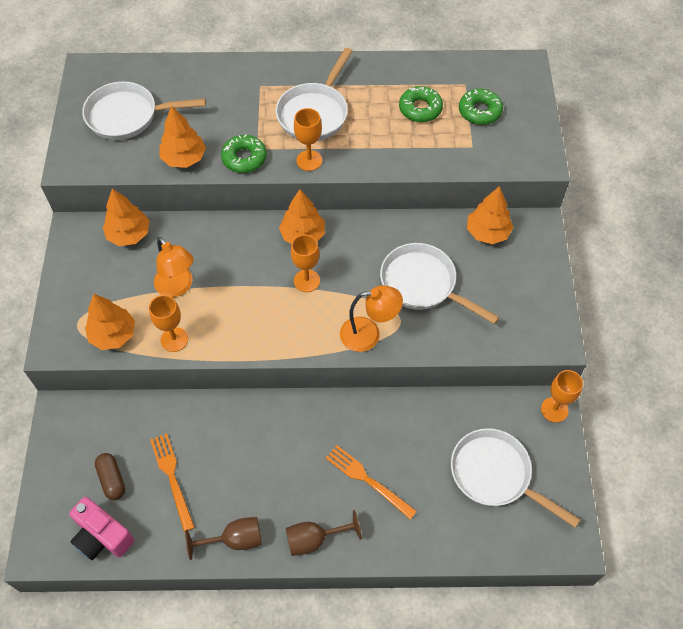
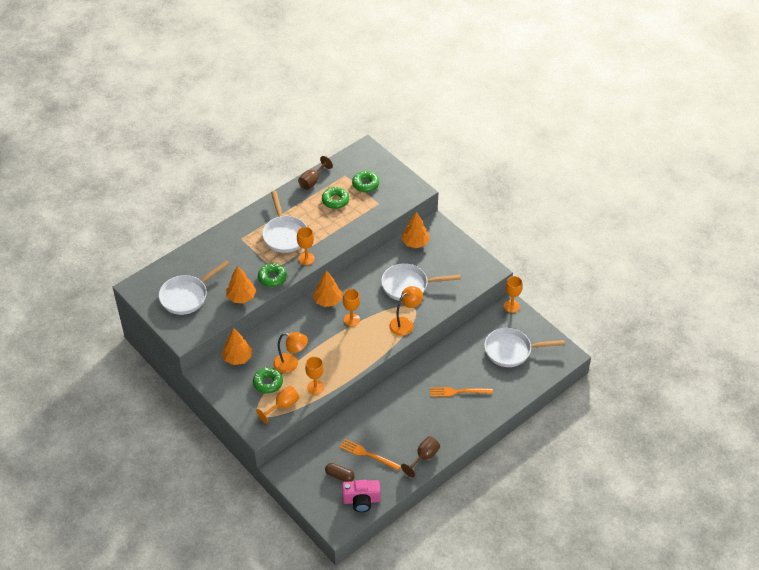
camera: 40 degrees left, 10 degrees down
orange tree [85,294,135,350] -> orange goblet [256,386,299,424]
brown goblet [286,510,362,556] -> brown goblet moved to [298,156,333,190]
none -> green donut [253,367,283,394]

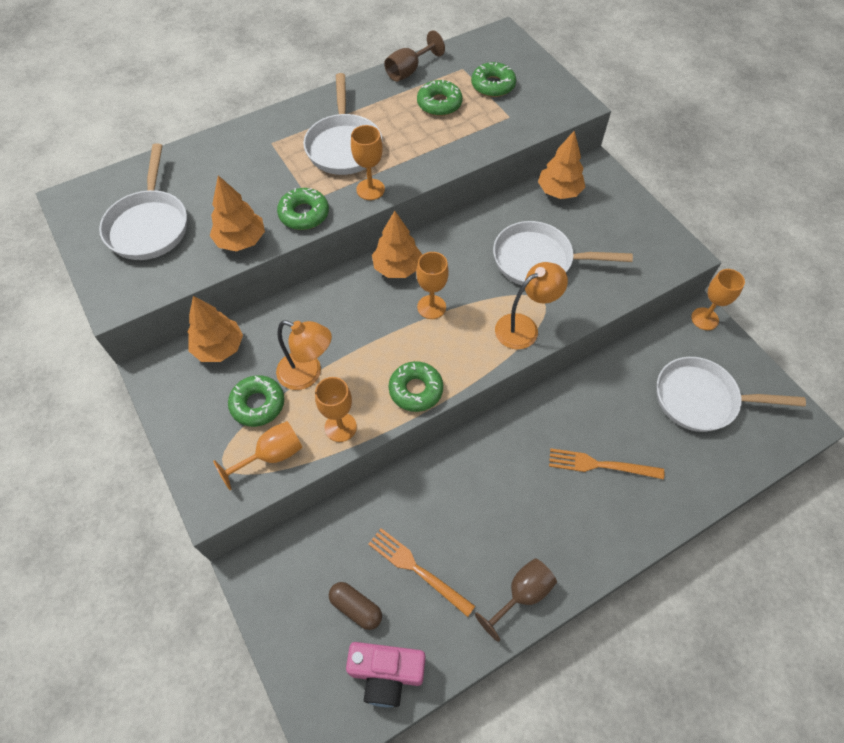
camera: 10 degrees right, 10 degrees up
white pan [159,260,230,315] -> white pan turned 60 degrees counterclockwise [99,143,187,260]
none -> green donut [388,361,443,412]

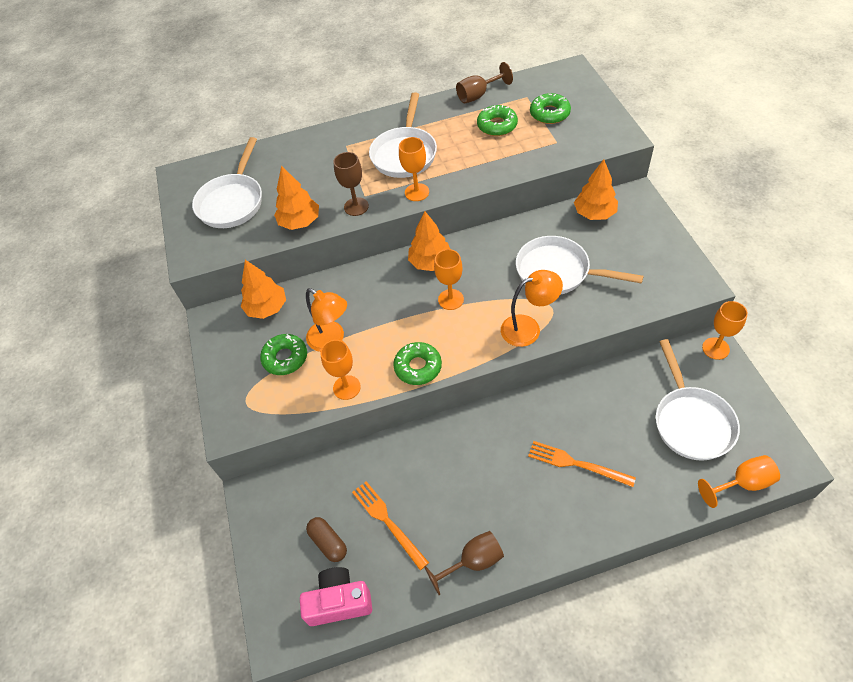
camera: 20 degrees right, 5 degrees down
orange goblet [213,421,302,490] -> orange goblet moved to [698,455,780,508]
green donut [277,188,329,230] -> brown goblet [333,152,369,216]
pink camera [346,642,426,707] -> pink camera turned 150 degrees clockwise [300,567,372,626]
white pan [657,357,806,432] -> white pan turned 120 degrees counterclockwise [656,339,740,461]

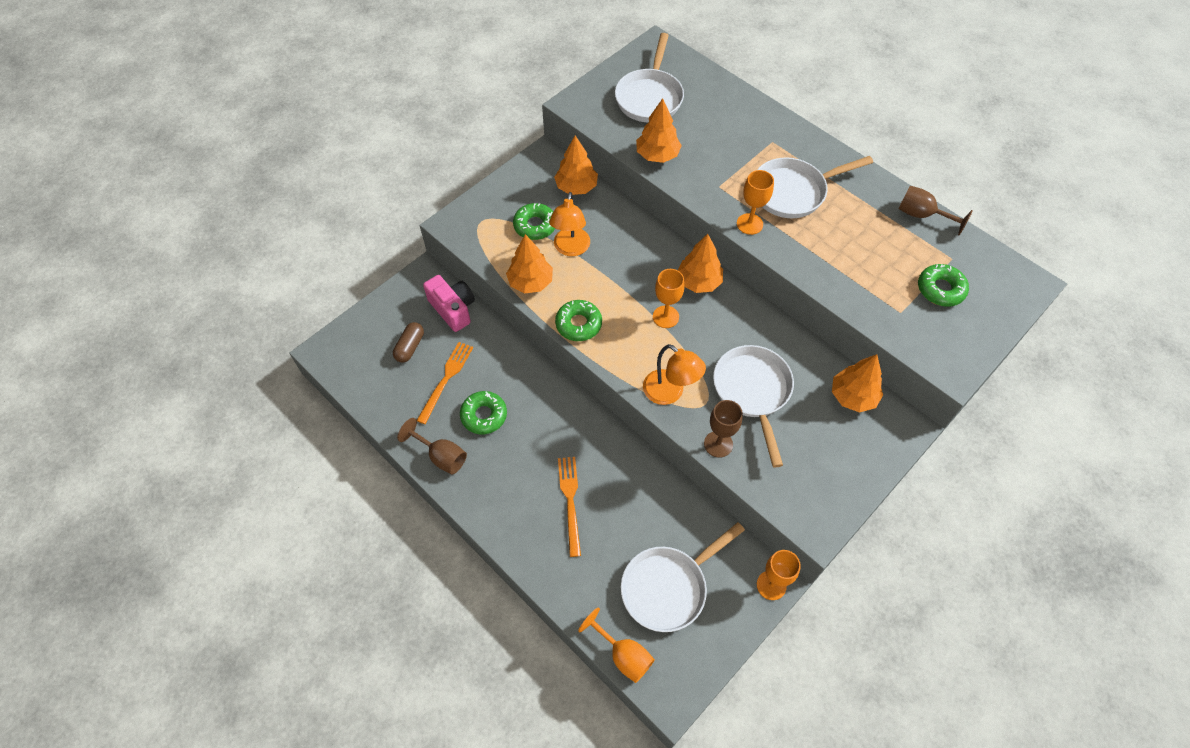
camera: 55 degrees right, 5 degrees up
white pan [192,137,262,228] -> white pan turned 60 degrees counterclockwise [615,33,684,123]
pink camera [300,567,372,626] -> pink camera moved to [423,275,475,332]
orange goblet [320,340,361,400] -> orange tree [506,234,553,294]
brown goblet [333,152,369,216] -> brown goblet moved to [704,400,743,458]
green donut [477,105,518,136] -> green donut moved to [460,391,507,434]

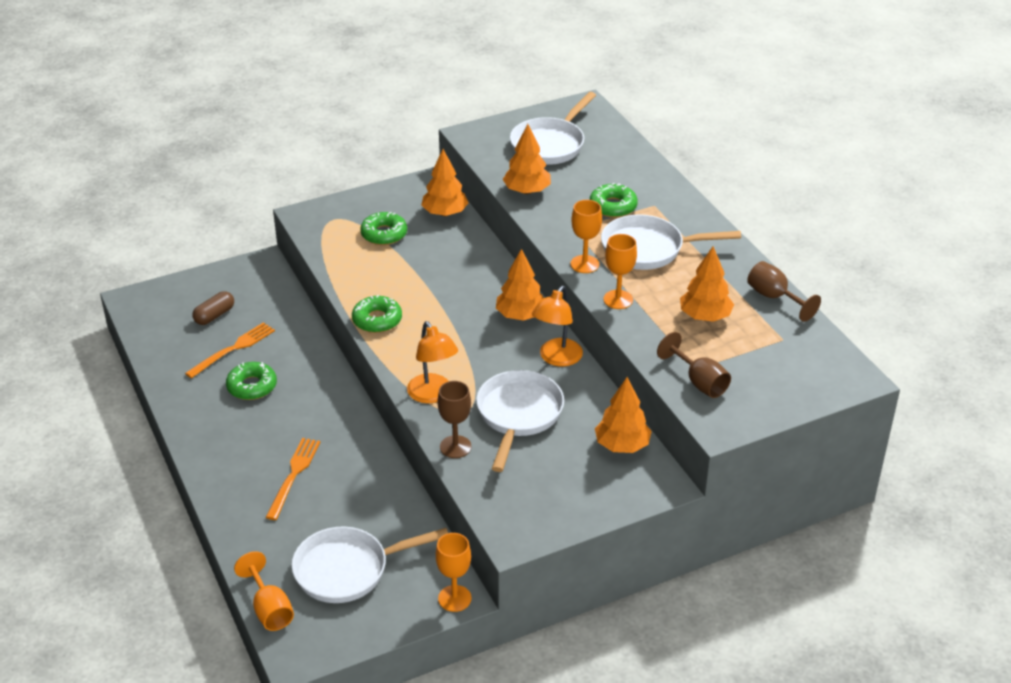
camera: 20 degrees right, 20 degrees down
brown goblet [397,418,467,474] -> brown goblet moved to [657,332,731,398]
pink camera [423,275,475,332] -> none
orange tree [506,234,553,294] -> orange tree moved to [680,246,734,322]
orange lamp [549,192,590,256] -> orange lamp moved to [532,286,583,367]
orange goblet [653,269,685,328] -> orange goblet moved to [603,234,637,309]
green donut [918,264,969,307] -> green donut moved to [590,183,638,218]

